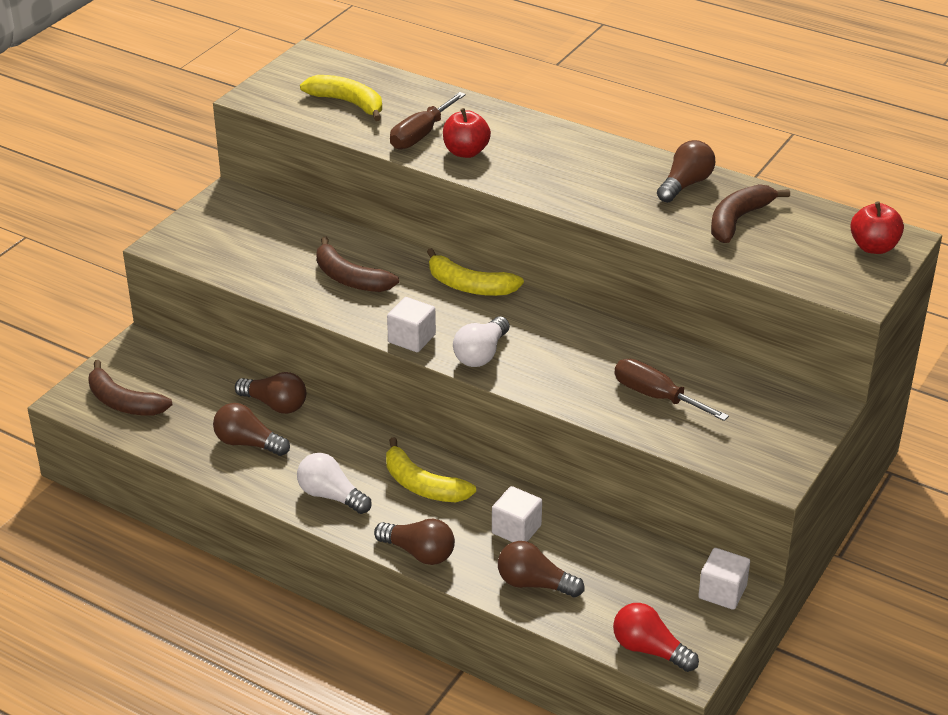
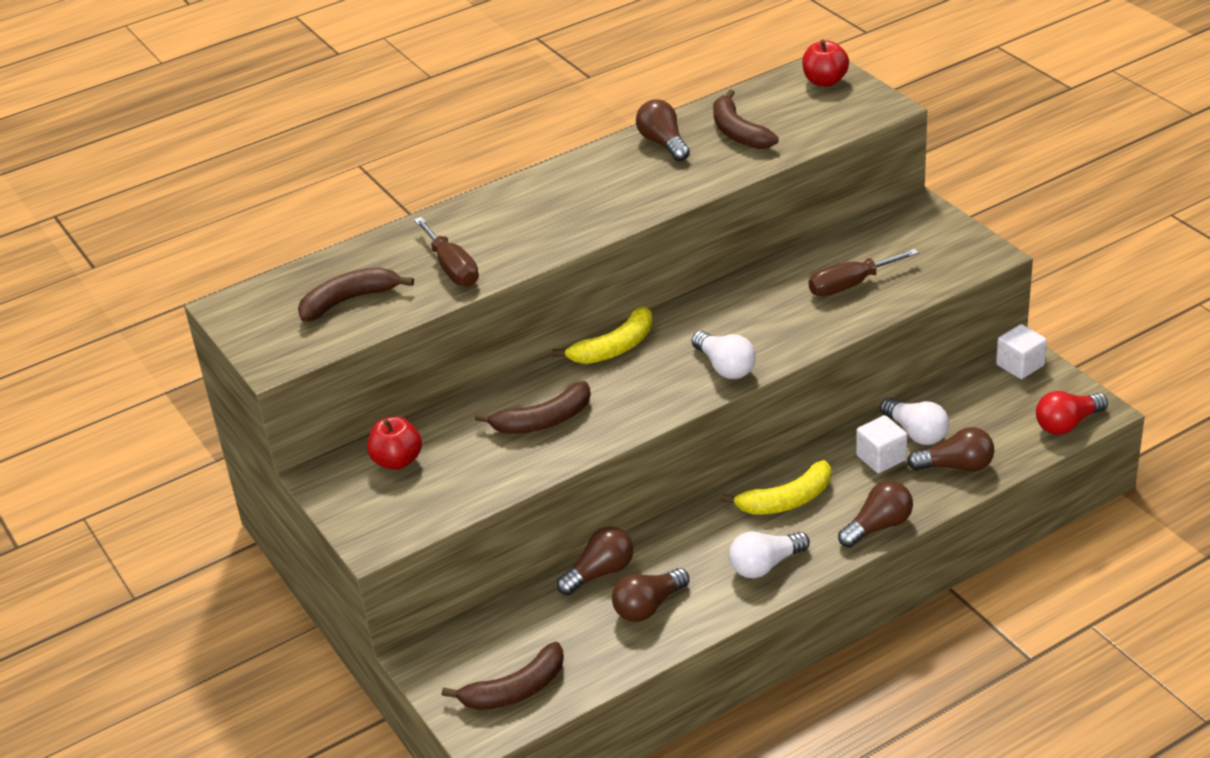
camera: 60 degrees left, 0 degrees up
yellow banana [300,75,382,121] -> brown banana [298,267,414,322]
white cube [387,297,436,352] -> none
red apple [443,108,491,158] -> red apple moved to [367,416,422,470]
brown light bulb [498,541,584,597] -> brown light bulb turned 135 degrees counterclockwise [907,427,994,472]
none -> white light bulb [880,398,949,445]

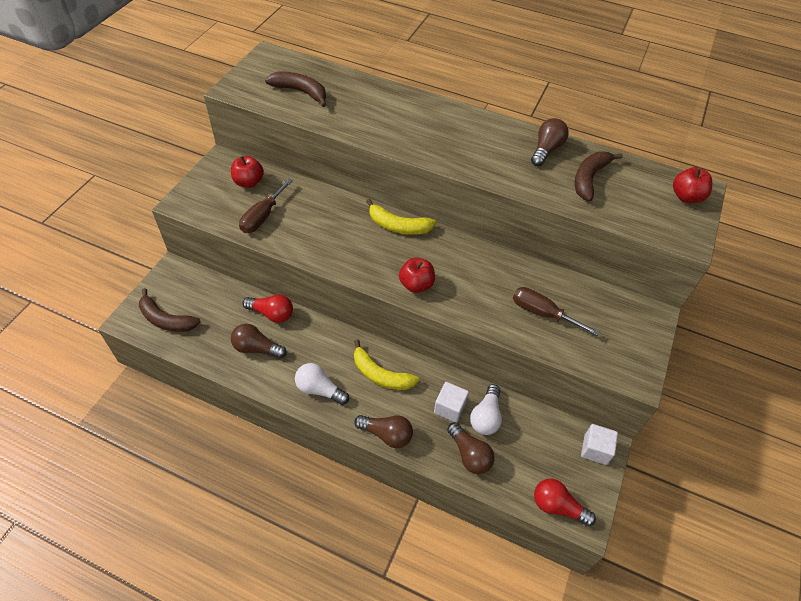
camera: 50 degrees right, 15 degrees up
brown screwdriver [414,217,479,286] -> brown screwdriver moved to [239,178,293,233]
brown banana [475,381,591,434] -> none
brown light bulb [557,526,633,595] -> red light bulb [243,294,293,323]
white light bulb [692,331,756,379] -> red apple [399,258,435,293]

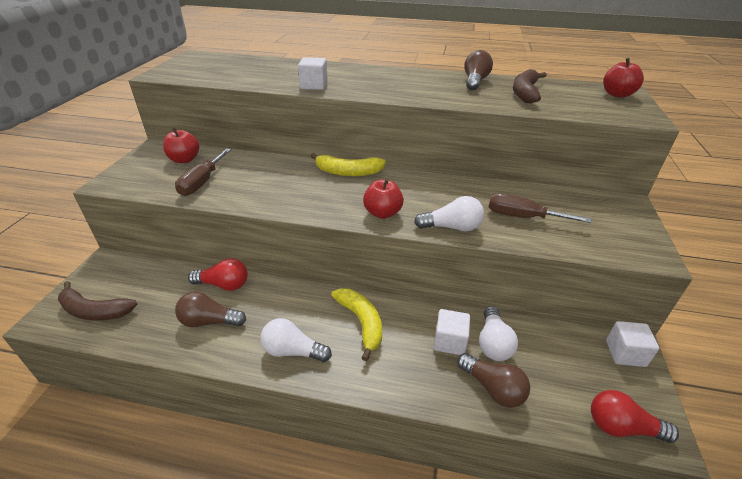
camera: 10 degrees left, 15 degrees down
brown banana [265,71,326,107] -> none
yellow banana [354,340,419,390] -> yellow banana turned 135 degrees counterclockwise [331,288,382,361]
brown light bulb [354,415,413,448] -> none
none -> white cube [298,57,328,90]
none -> white light bulb [414,196,484,232]

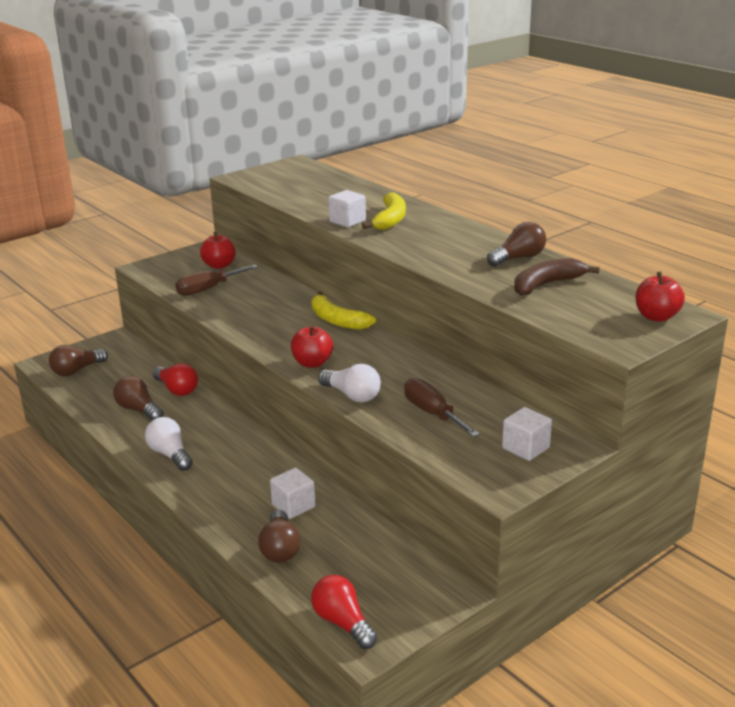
camera: 40 degrees right, 10 degrees down
brown banana [58,281,138,320] -> brown light bulb [49,345,108,376]
yellow banana [331,288,382,361] -> yellow banana moved to [362,192,406,230]
white light bulb [479,306,518,361] -> none
white cube [606,321,659,367] -> white cube moved to [502,407,552,461]

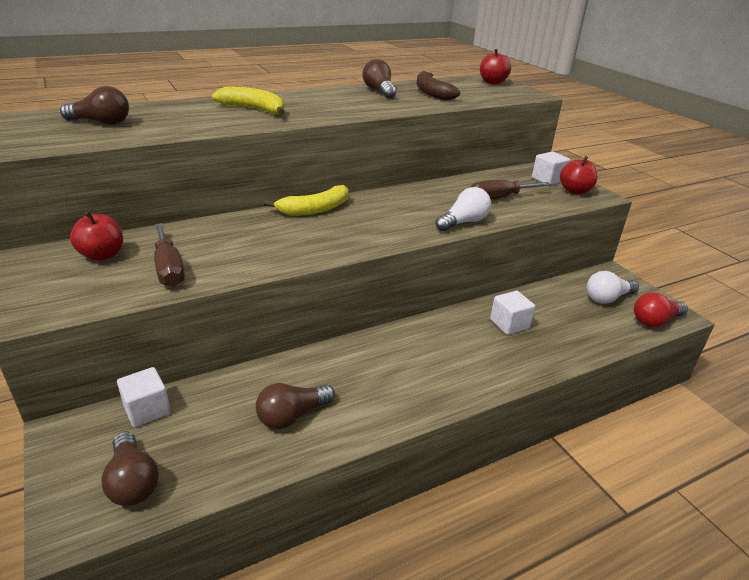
camera: 80 degrees left, 5 degrees up
white light bulb [145,417,193,471] -> white light bulb moved to [587,271,639,304]
red light bulb [153,363,198,396] -> none
brown light bulb [258,510,300,563] -> brown light bulb moved to [60,86,129,125]
red apple [291,325,333,368] -> red apple moved to [560,156,597,194]
white cube [328,190,366,227] -> white cube moved to [117,367,171,427]

